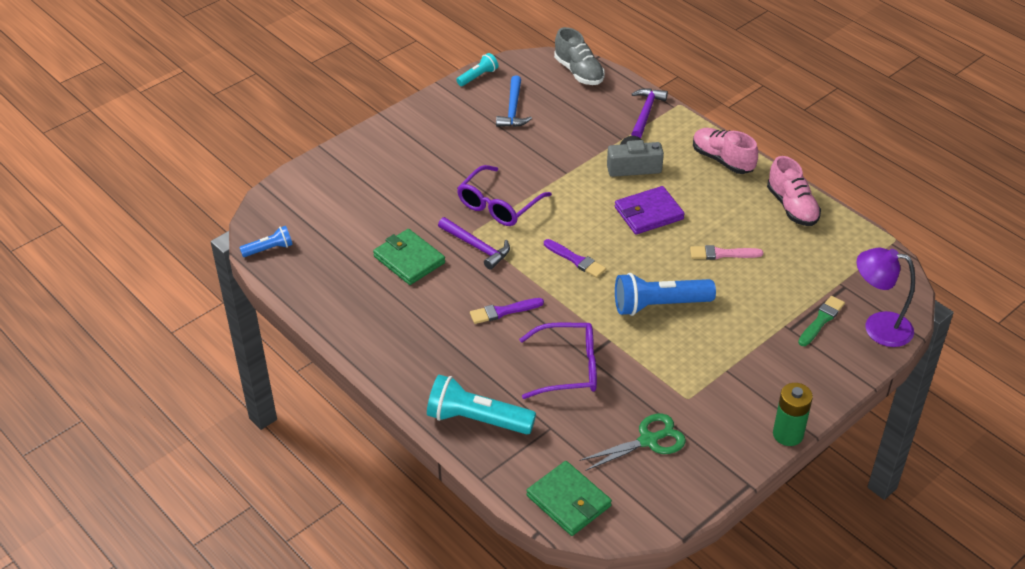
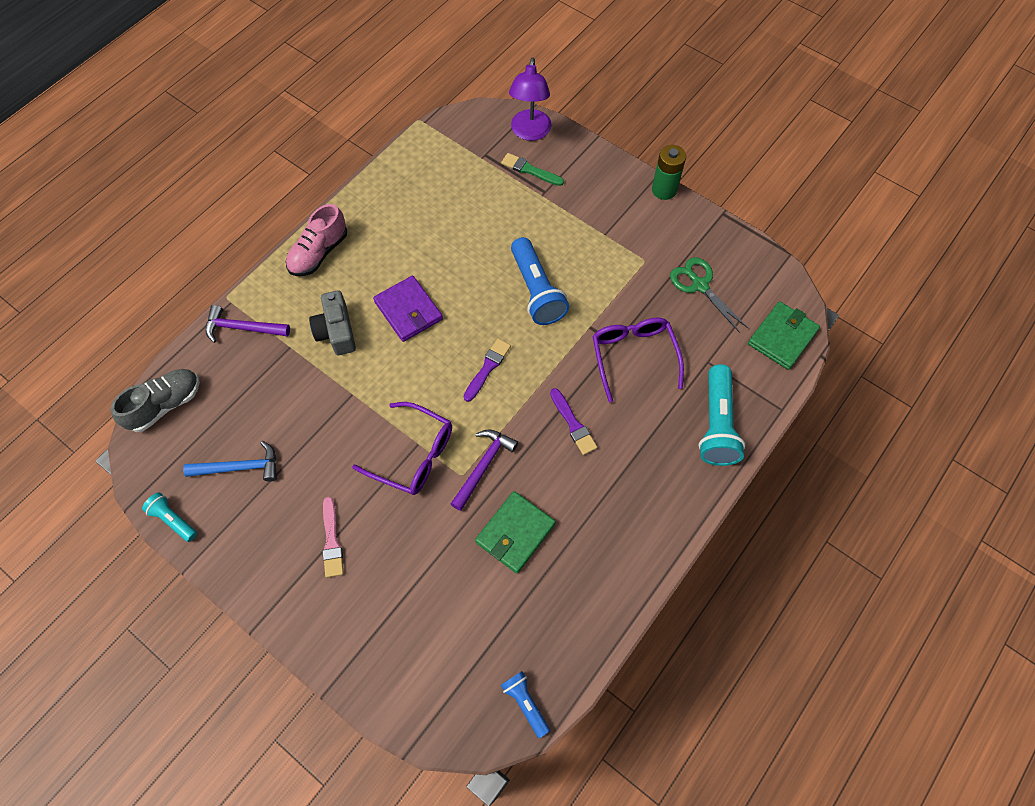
camera: 100 degrees left, 20 degrees up
pink brush [690,245,763,260] -> pink brush moved to [322,497,344,577]
pink shoe [767,156,821,226] -> none

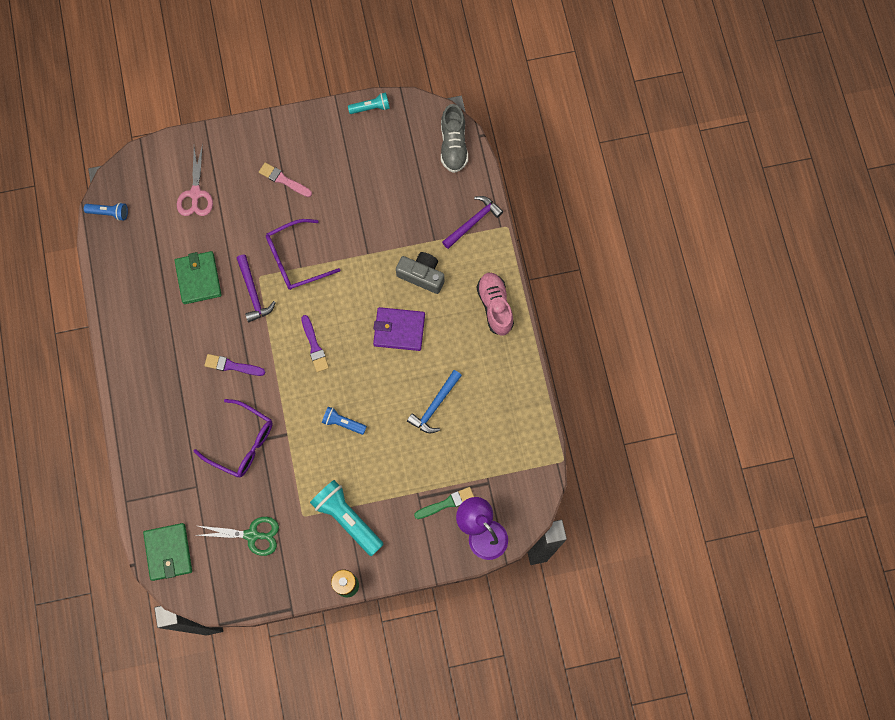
camera: 130 degrees right, 10 degrees up
blue hammer [183,441,277,482] -> blue hammer moved to [407,370,462,433]
blue flashlight [511,237,569,325] -> blue flashlight [322,406,367,435], size x0.54
turquoise flashlight [698,364,746,466] -> turquoise flashlight moved to [310,480,384,556]
none -> pink scissors [177,144,213,216]

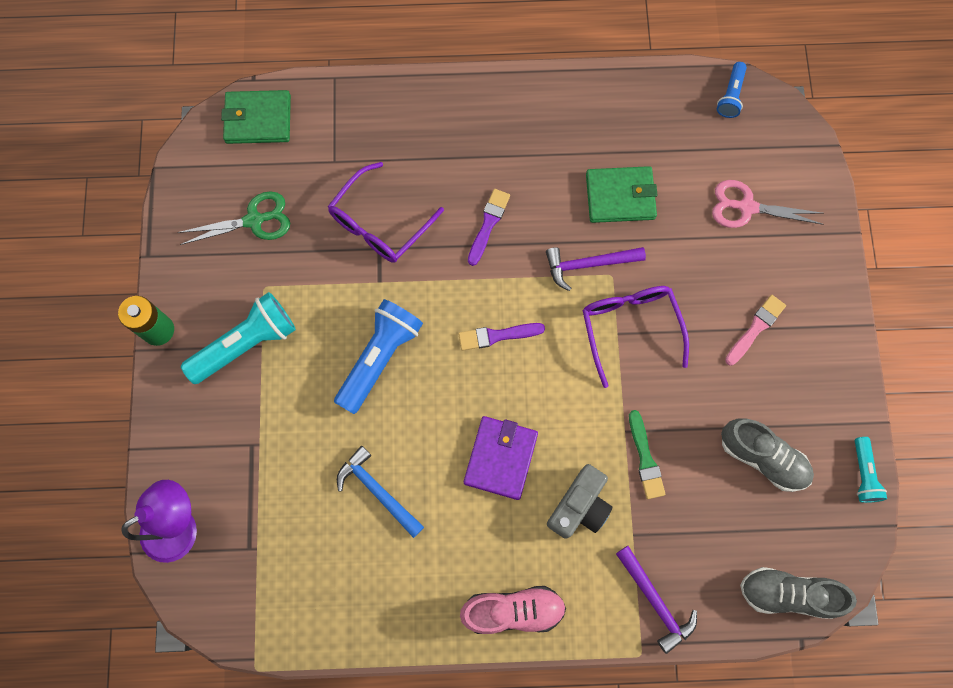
camera: 100 degrees right, 0 degrees up
green scissors [195,517,279,556] -> green scissors turned 120 degrees counterclockwise [177,191,290,245]
blue flashlight [322,406,367,435] -> blue flashlight [334,299,423,414], size x1.84
green brush [414,487,474,519] -> green brush moved to [629,410,666,499]
none -> grey shoe [721,418,814,492]

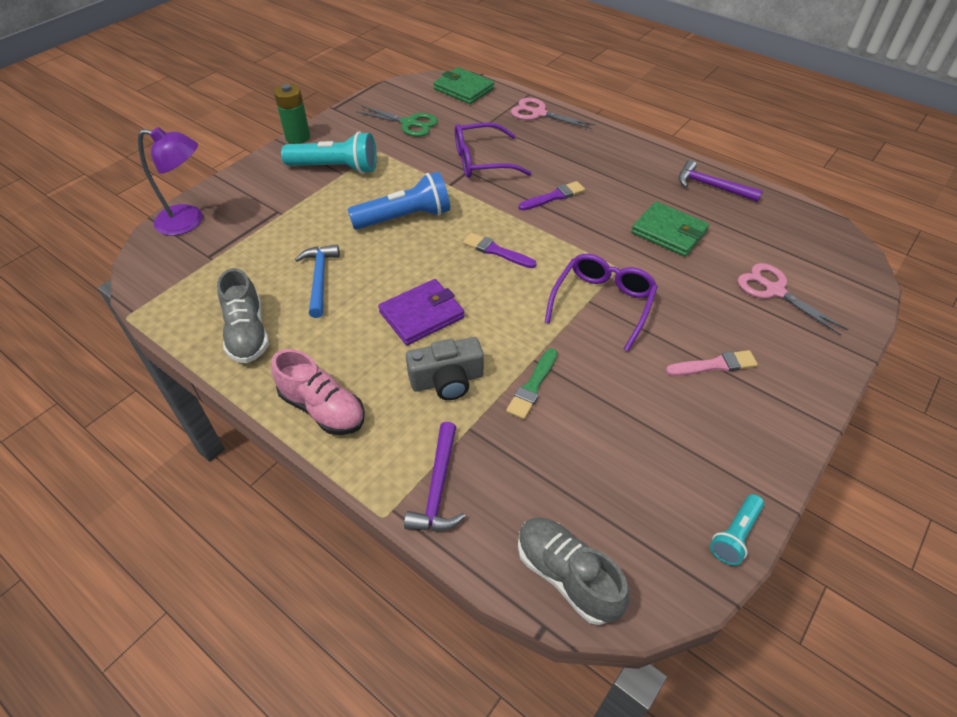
camera: 40 degrees right, 25 degrees down
purple hammer [546,247,646,291] -> purple hammer moved to [679,160,763,202]
blue flashlight [717,62,747,118] -> none
grey shoe [721,418,814,492] -> grey shoe moved to [217,268,269,363]
none -> pink scissors [511,98,595,129]

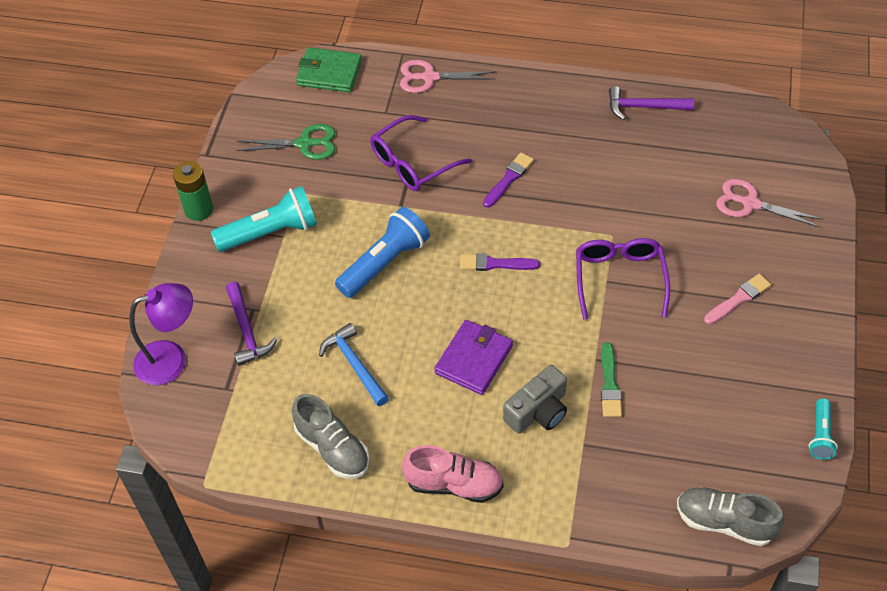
camera: 25 degrees left, 5 degrees up
purple hammer [404,422,466,531] -> purple hammer moved to [226,282,277,366]
green wallet [631,201,709,257] -> none

